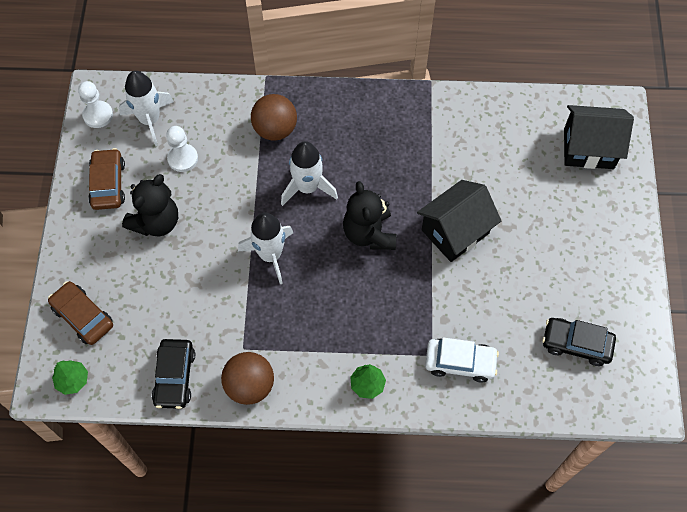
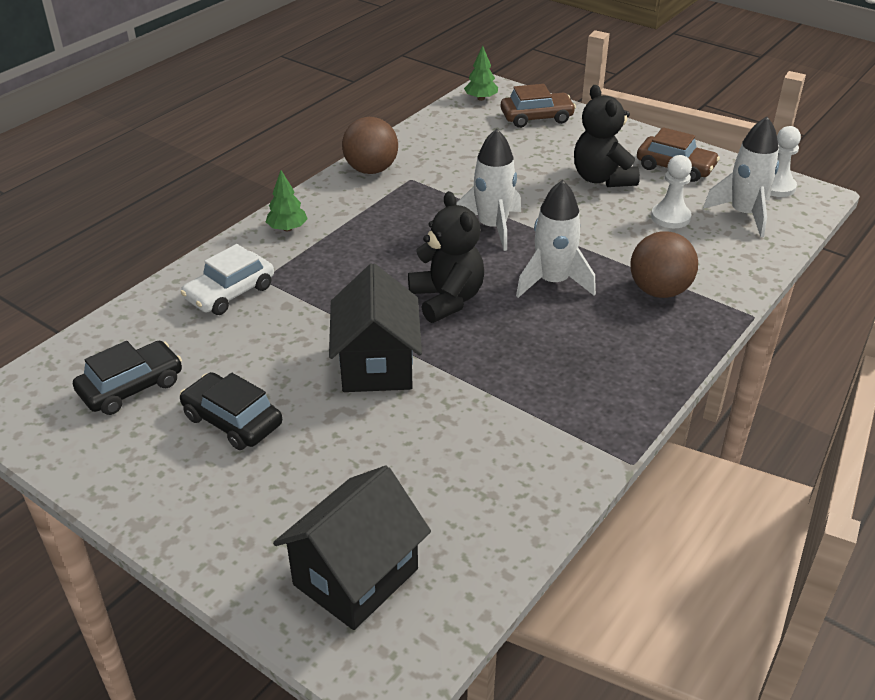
camera: 125 degrees right, 25 degrees down
black car [152,339,195,409] -> black car moved to [180,372,282,450]
black teddy bear [343,181,396,250] -> black teddy bear turned 45 degrees clockwise [408,191,484,323]

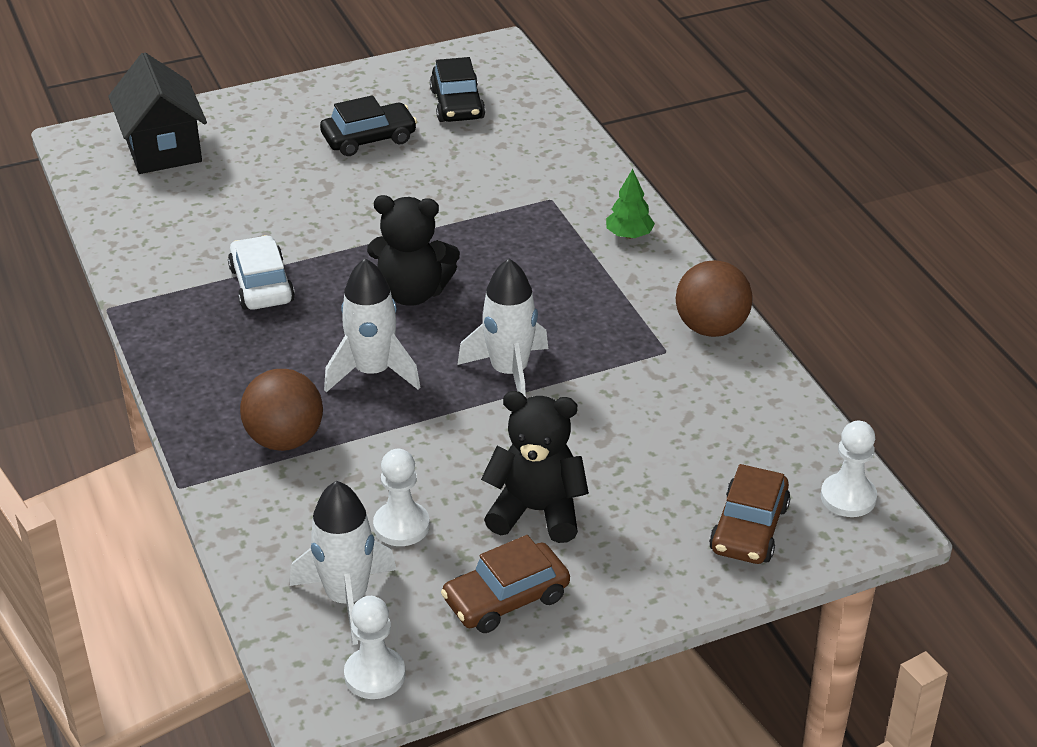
camera: 120 degrees right, 0 degrees up
white car [180,244,274,315] -> white car moved to [228,235,295,310]
black house [329,263,422,392] -> none
green tree [464,46,498,101] -> white pawn [821,421,877,517]

